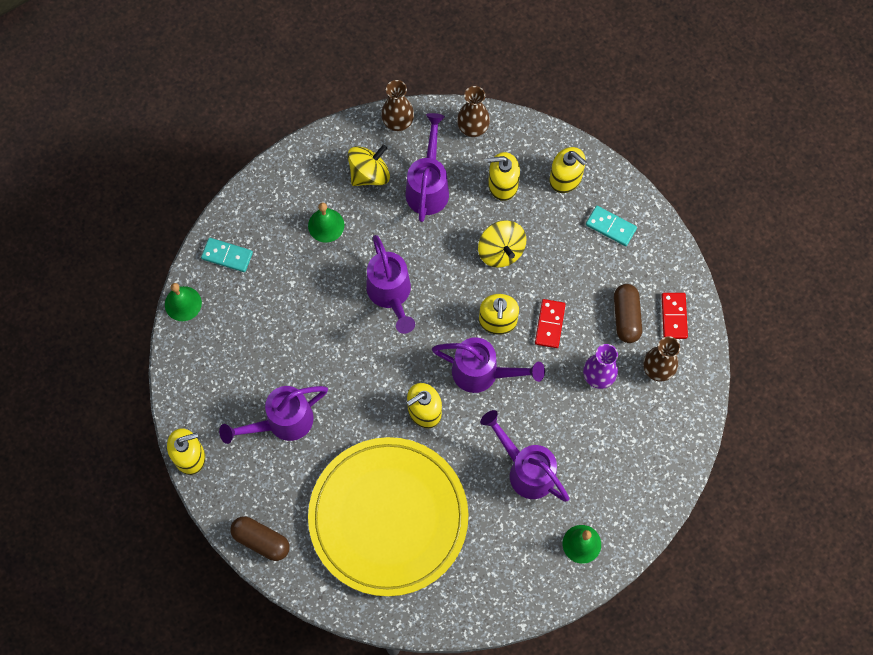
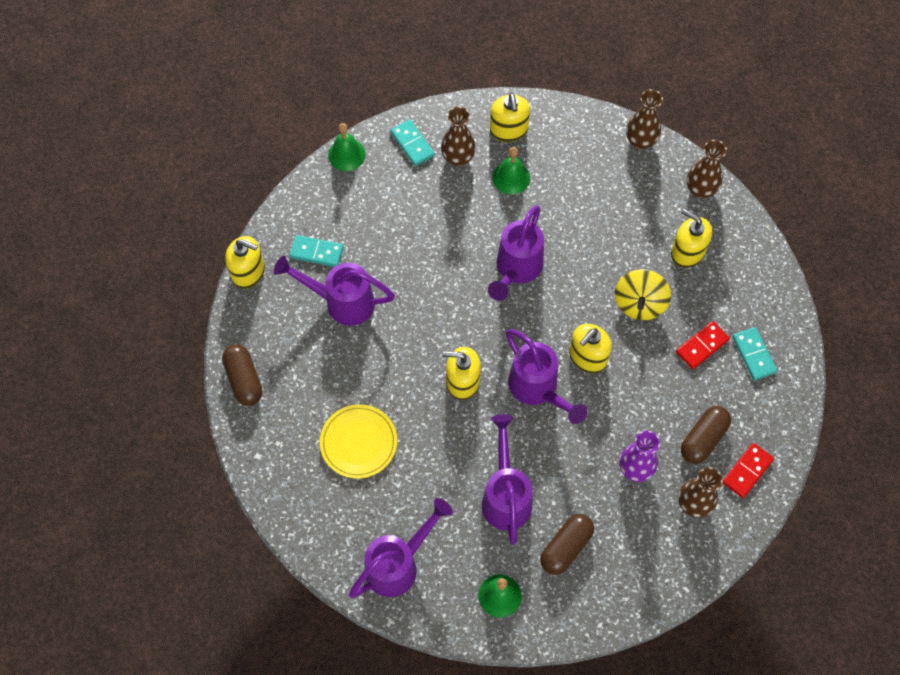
camera: 40 degrees right, 5 degrees down
yellow plate [308,437,469,597] -> yellow plate [320,404,397,479], size x0.46
yellow spinning top [348,145,390,186] -> none
purple watering can [405,113,449,222] -> purple watering can moved to [349,498,453,598]
red domino [535,299,566,348] -> red domino moved to [676,321,730,369]
yellow soap dispenser [550,147,587,193] -> yellow soap dispenser moved to [490,93,530,142]
none -> turquoise domino [290,235,344,267]
none -> brown vase [441,107,476,166]
none -> brown capsule [540,514,594,575]

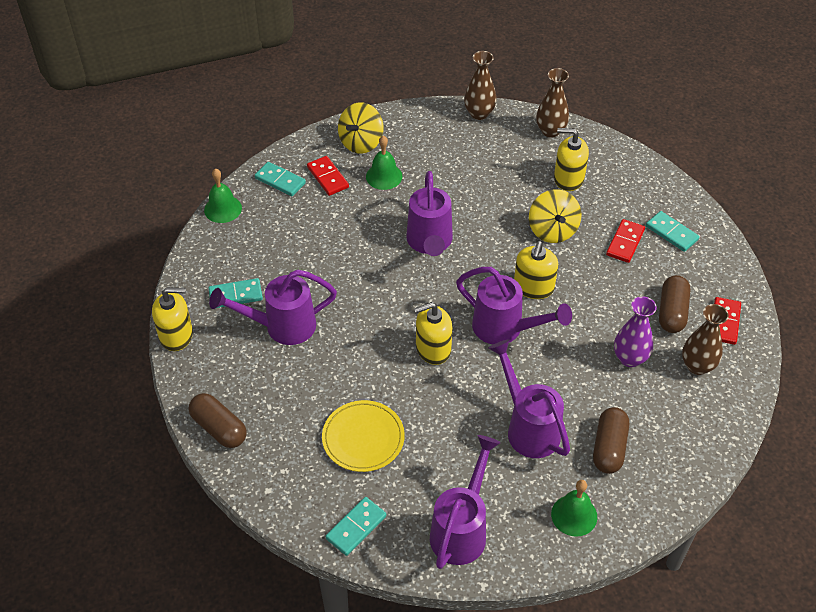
camera: 25 degrees left, 15 degrees down
brown vase [441,107,476,166] -> red domino [307,156,349,196]
yellow soap dispenser [490,93,530,142] -> yellow spinning top [338,102,384,154]
none -> turquoise domino [326,497,386,556]

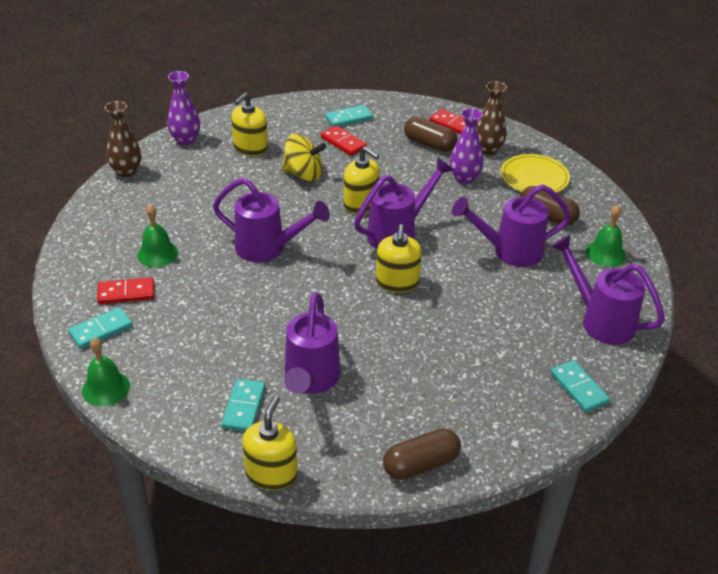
camera: 70 degrees left, 10 degrees down
yellow plate [322,400,405,472] -> yellow plate moved to [501,154,570,193]
yellow spinning top [338,102,384,154] -> none
brown vase [536,68,569,138] -> purple vase [167,71,200,145]

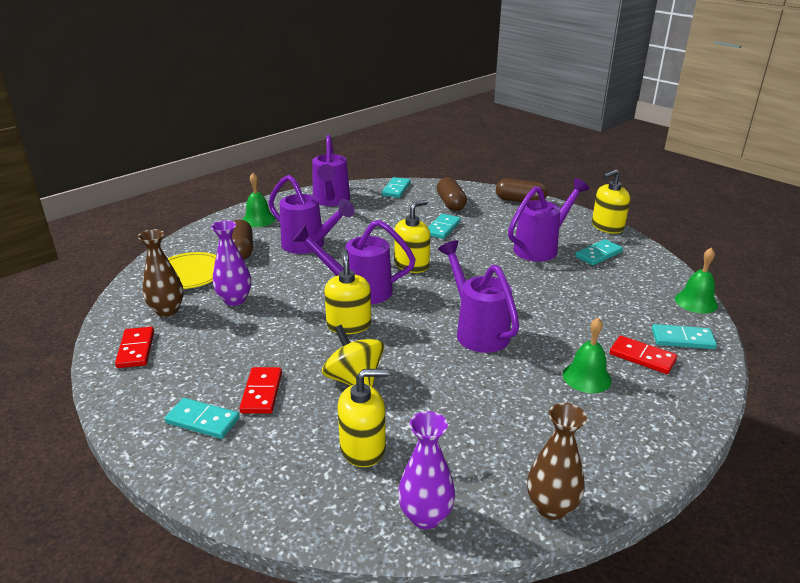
camera: 135 degrees left, 10 degrees down
brown capsule [404,117,457,152] -> brown capsule moved to [437,177,467,211]
none -> turquoise domino [428,214,461,239]

